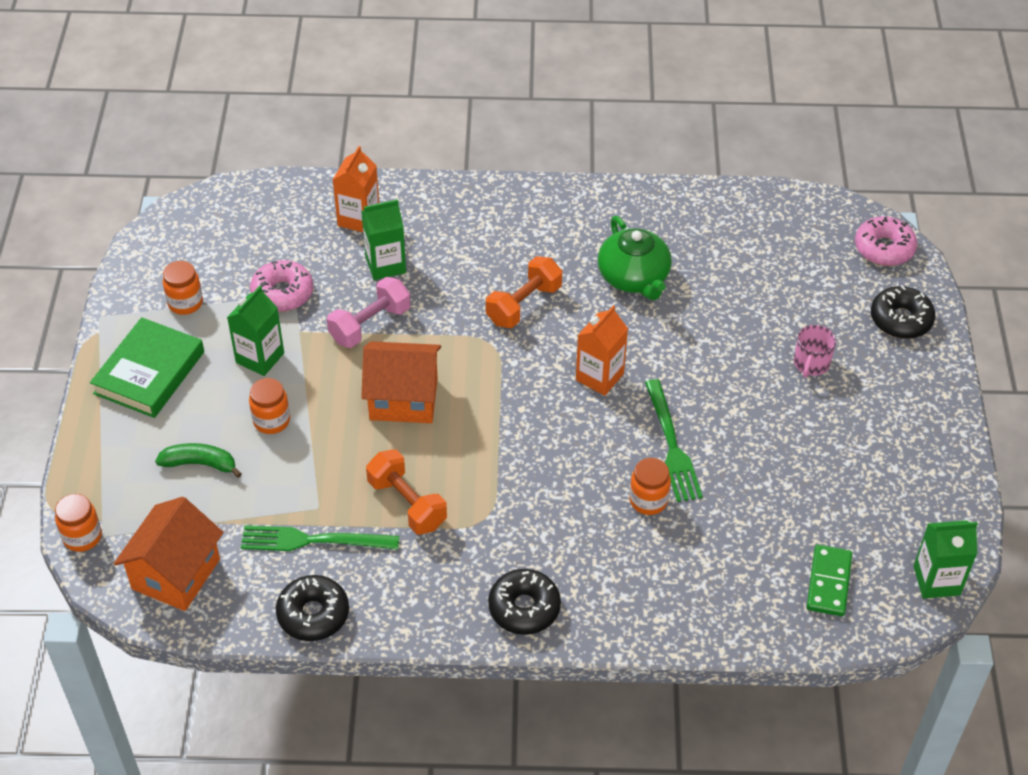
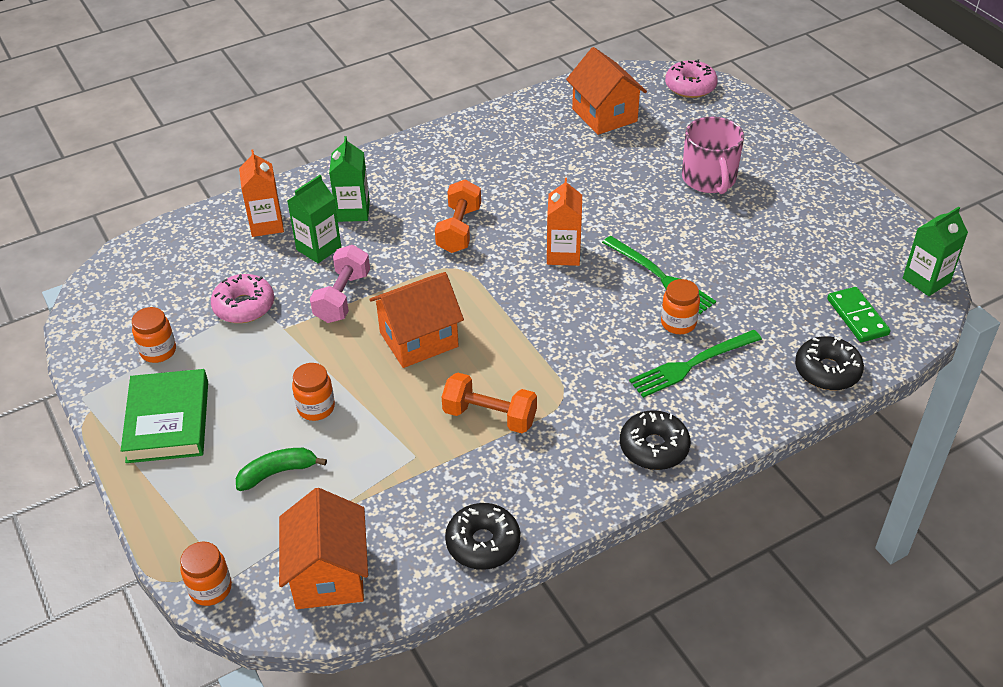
camera: 30 degrees left, 5 degrees down
green carton [227,286,284,376] -> green carton moved to [329,136,370,222]
green fork [241,525,399,551] -> green fork moved to [629,330,762,398]
green teapot [598,216,672,300] -> none
pink mug [794,325,836,378] -> pink mug [682,117,744,194], size x1.71
black donut [871,285,935,339] -> black donut moved to [795,336,864,390]
none -> orange house [566,47,647,135]

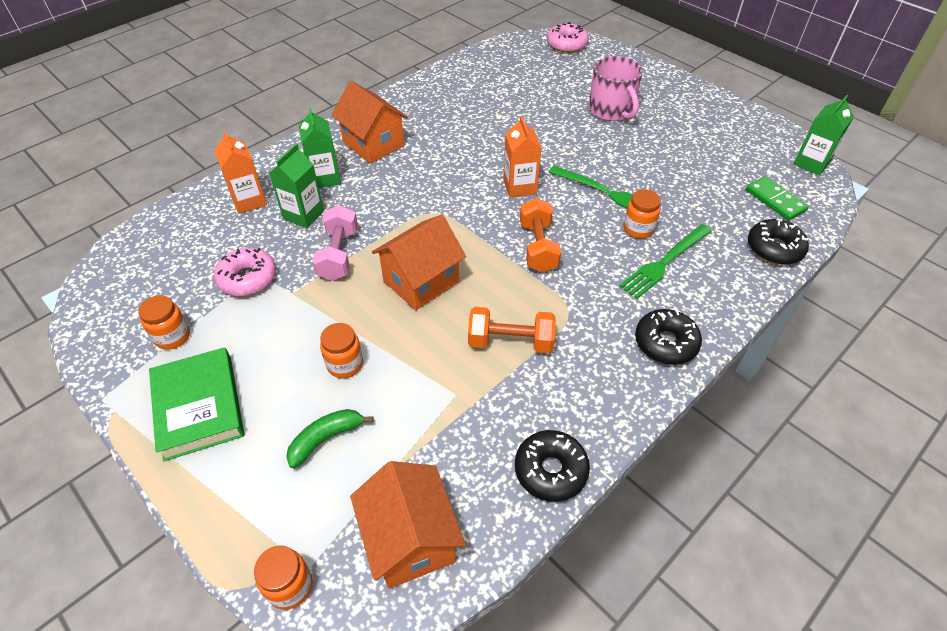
camera: 15 degrees left, 5 degrees up
orange dumbbell [435,180,481,253] -> orange dumbbell moved to [520,198,561,273]
orange house [566,47,647,135] -> orange house moved to [331,81,408,164]

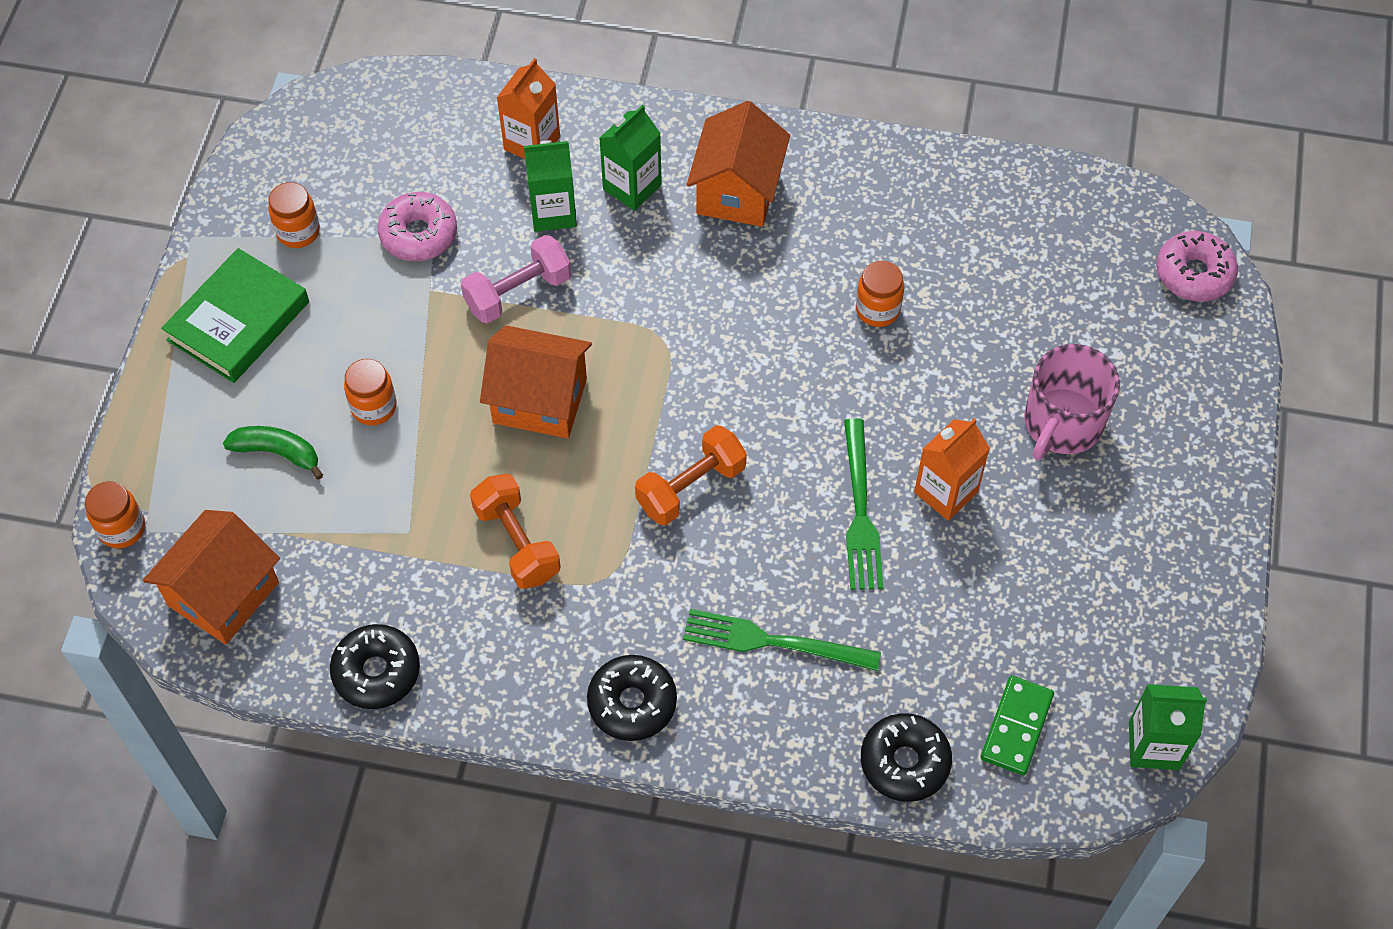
camera: 55 degrees right, 10 degrees up
orange carton [503,116,542,198] -> orange carton moved to [914,418,990,521]
orange jar [623,189,661,239] -> orange jar moved to [856,261,904,327]

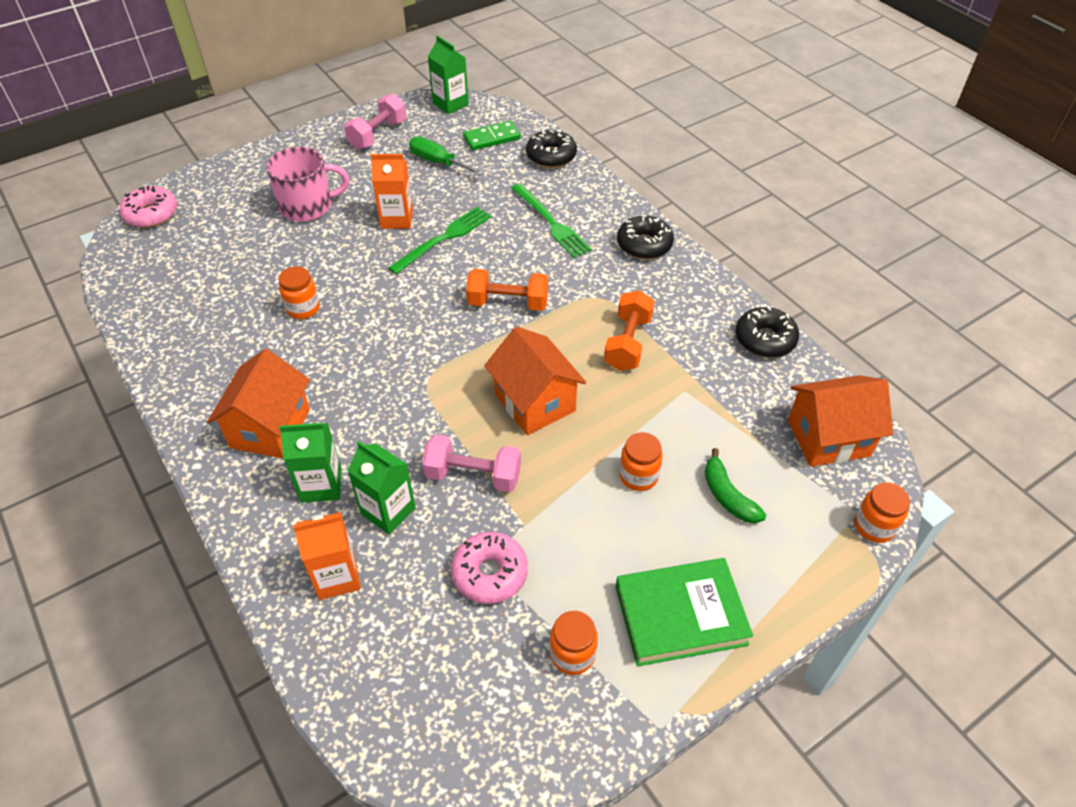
camera: 135 degrees left, 10 degrees down
orange house [687,101,790,227] -> orange house turned 45 degrees counterclockwise [207,349,310,459]
none -> pink dumbbell [344,94,406,149]
none -> green screwdriver [409,137,484,176]

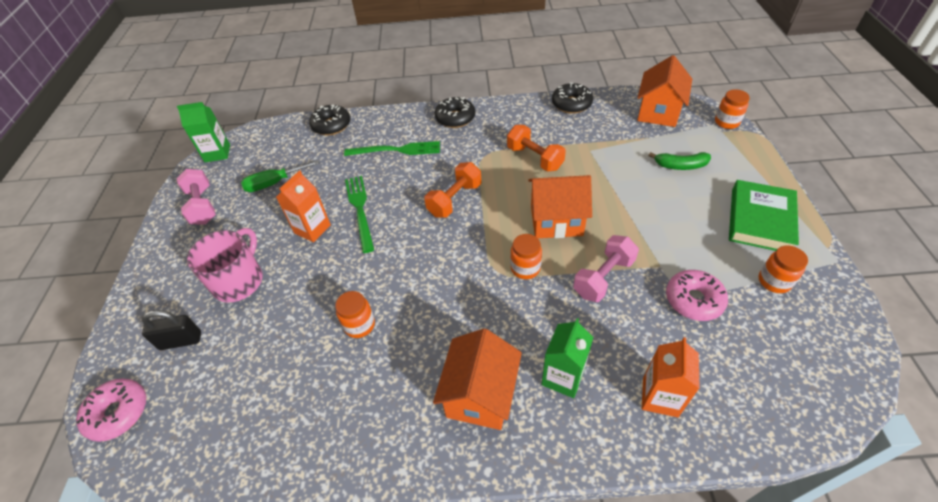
camera: 55 degrees left, 0 degrees up
orange house [207,349,310,459] -> orange house turned 60 degrees clockwise [433,328,522,430]
green carton [347,441,416,534] -> none
green domino [463,121,521,150] -> none
orange jar [619,432,663,491] -> orange jar moved to [510,234,542,279]
none -> black padlock [142,310,201,350]

